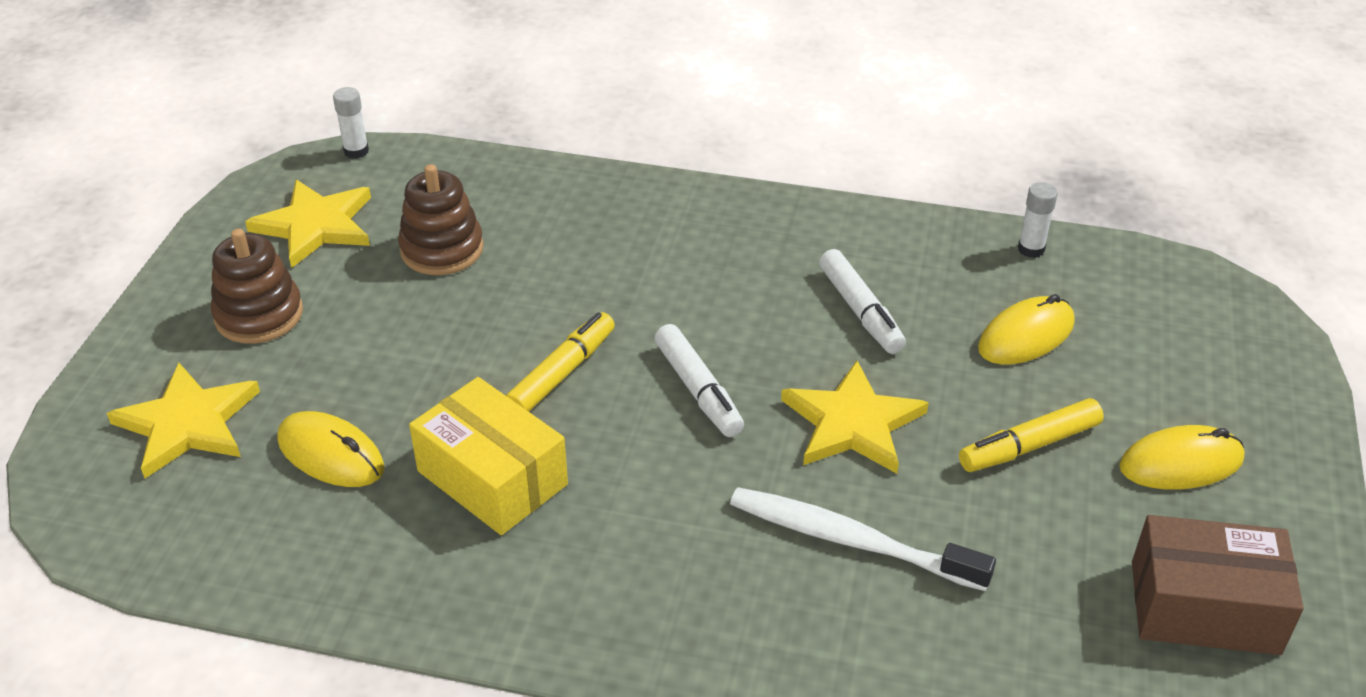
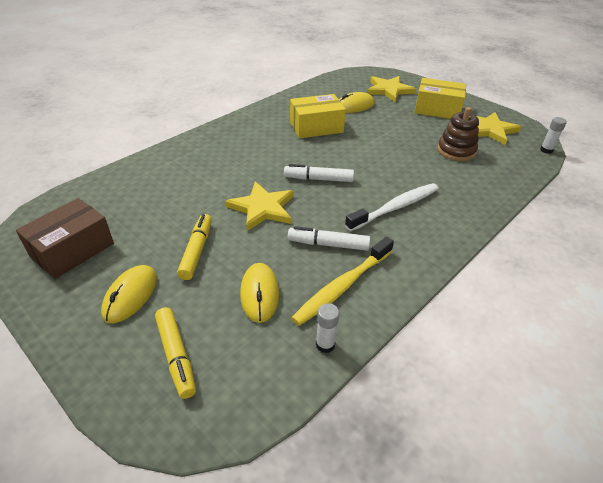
camera: 120 degrees right, 0 degrees up
brown stacking toy [211,229,303,344] -> yellow box [414,78,466,119]
yellow marker [506,312,615,412] -> yellow marker moved to [155,307,196,399]
white toothbrush [730,487,996,591] -> white toothbrush moved to [345,183,439,231]
none -> yellow toothbrush [291,237,394,326]

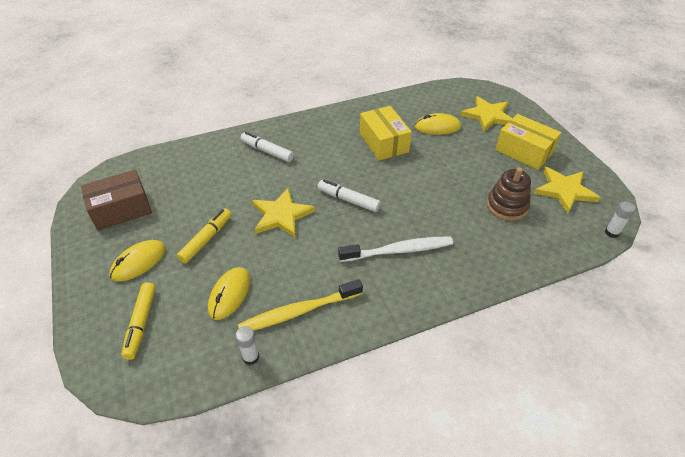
camera: 25 degrees right, 5 degrees up
white marker [288,226,370,251] -> white marker moved to [241,132,294,162]
yellow box [290,94,346,139] -> yellow box turned 60 degrees clockwise [360,106,412,161]

